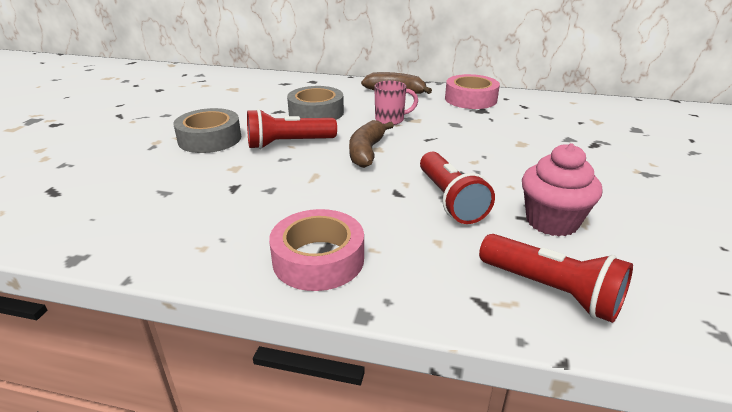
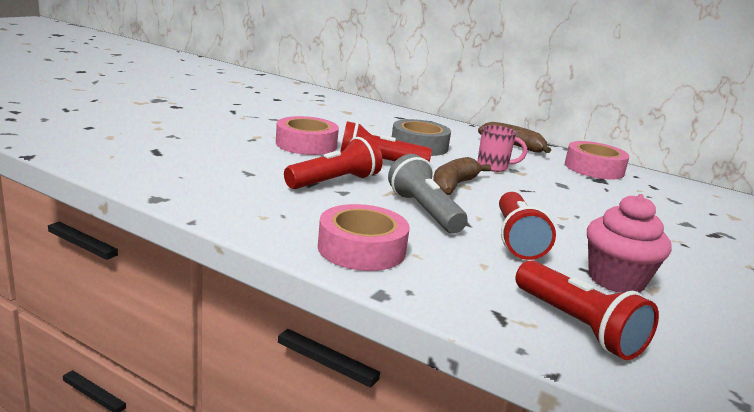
camera: 15 degrees right, 10 degrees down
grey tape [174,108,241,153] -> pink tape [276,116,339,155]
none -> red flashlight [284,136,383,189]
none -> grey flashlight [388,154,468,233]

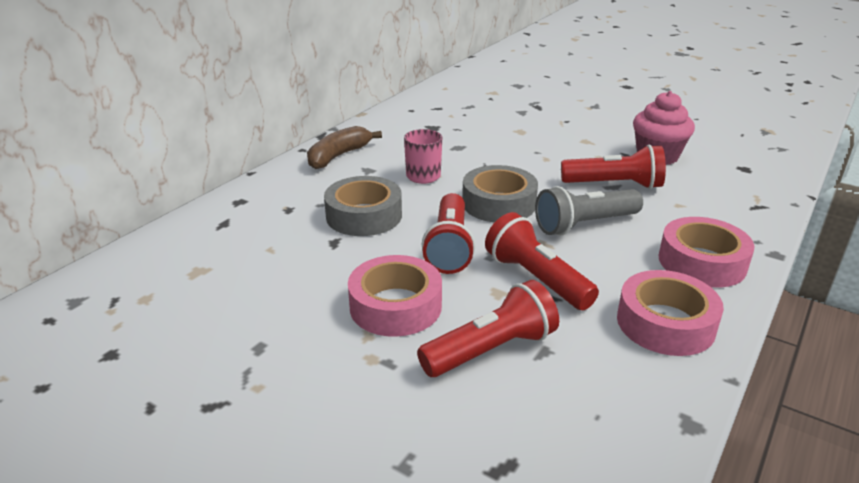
camera: 85 degrees left, 10 degrees up
brown banana [433,157,491,195] -> grey tape [462,165,538,223]
red flashlight [515,260,659,360] -> red flashlight moved to [417,280,559,377]
pink tape [565,141,630,180] -> pink tape moved to [617,270,724,356]

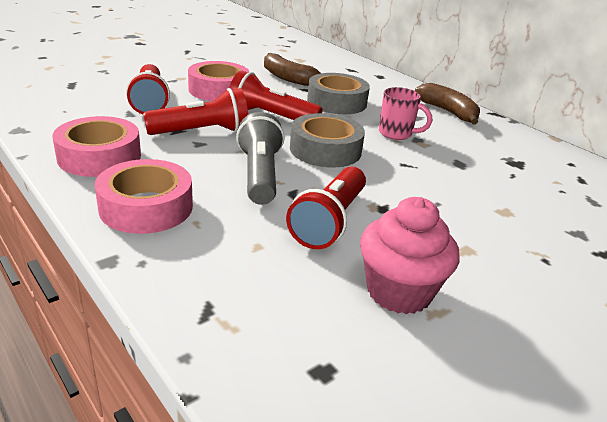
camera: 105 degrees right, 0 degrees up
none -> brown banana [264,53,321,86]

